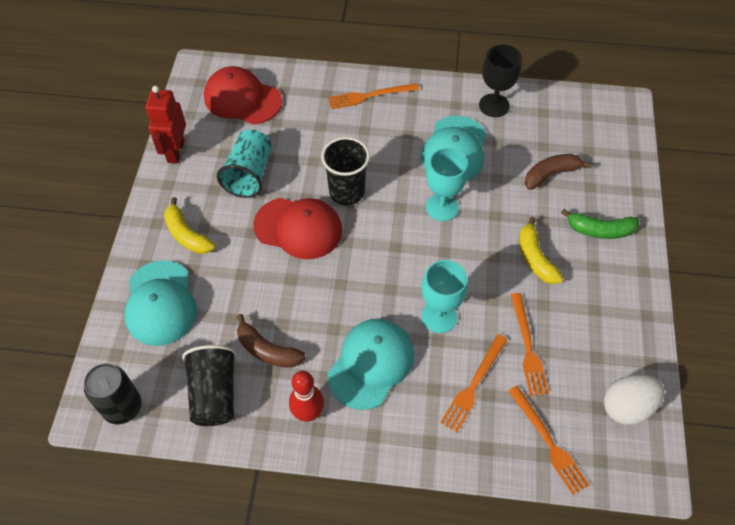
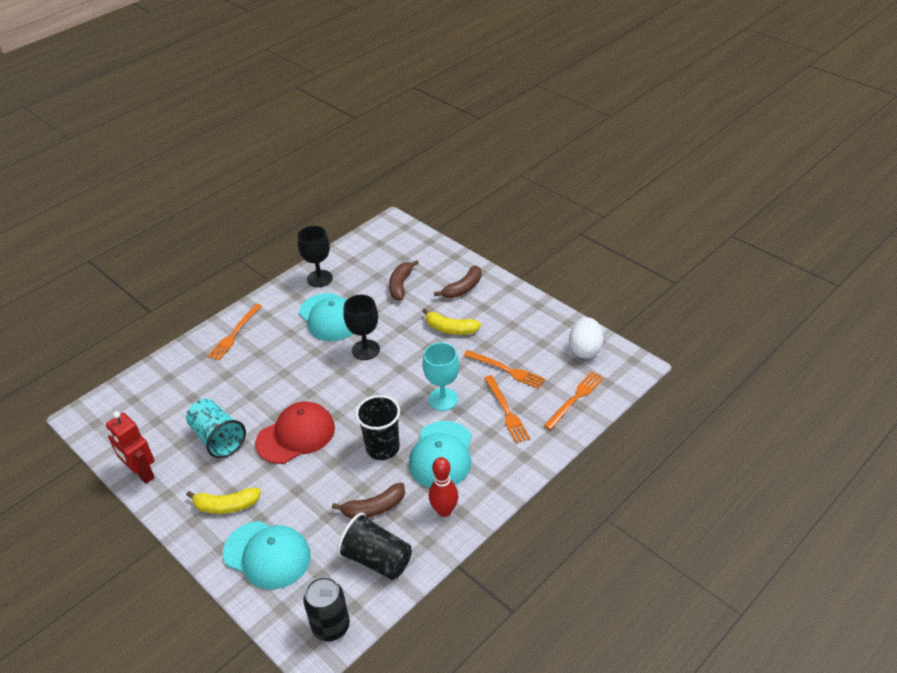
camera: 50 degrees left, 15 degrees down
red cap [204,66,282,124] -> none
black cup [321,137,370,205] -> black cup moved to [355,395,400,460]
turquoise cap [328,319,414,410] -> turquoise cap turned 150 degrees counterclockwise [409,421,472,488]
turquoise goblet [426,148,468,221] -> black goblet [343,295,380,360]
orange fork [508,386,590,495] -> orange fork turned 60 degrees counterclockwise [543,371,604,430]
green banana [561,209,639,239] -> brown banana [434,266,481,298]

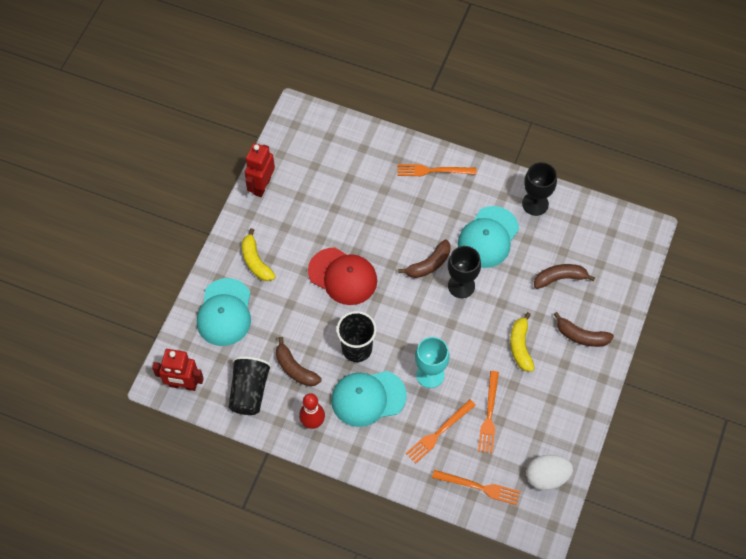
camera: 65 degrees right, 20 degrees up
turquoise cup [186,399,246,458] -> none
black can [303,577,350,641] -> red robot [152,349,204,391]
none -> brown banana [398,239,450,278]

